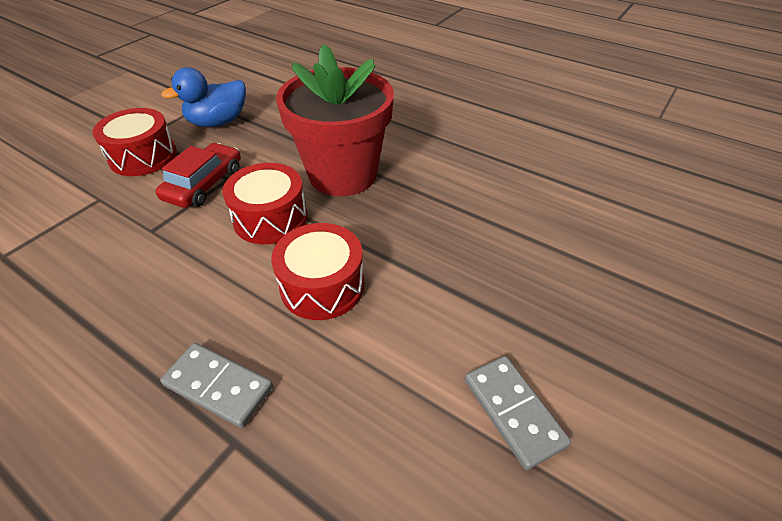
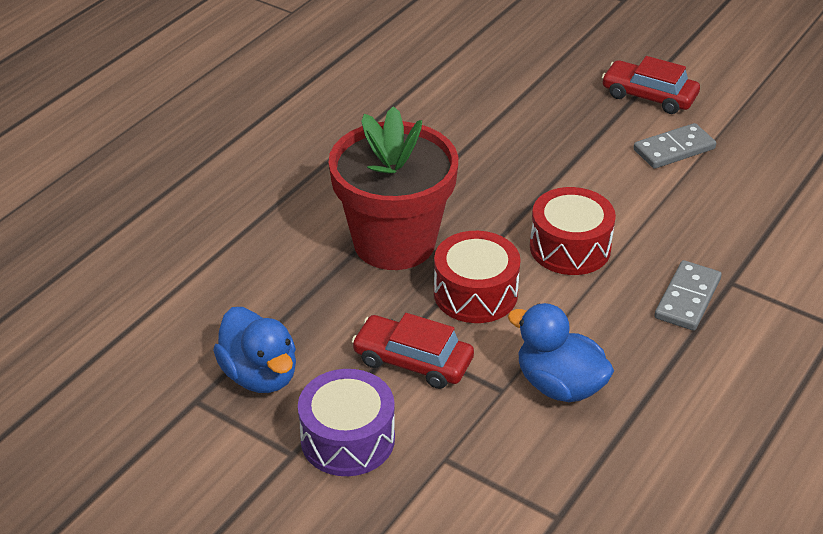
camera: 90 degrees left, 5 degrees down
red drum [93,108,177,176] -> purple drum [298,369,395,476]
none -> blue duck [508,303,614,402]
none -> red car [602,56,700,114]

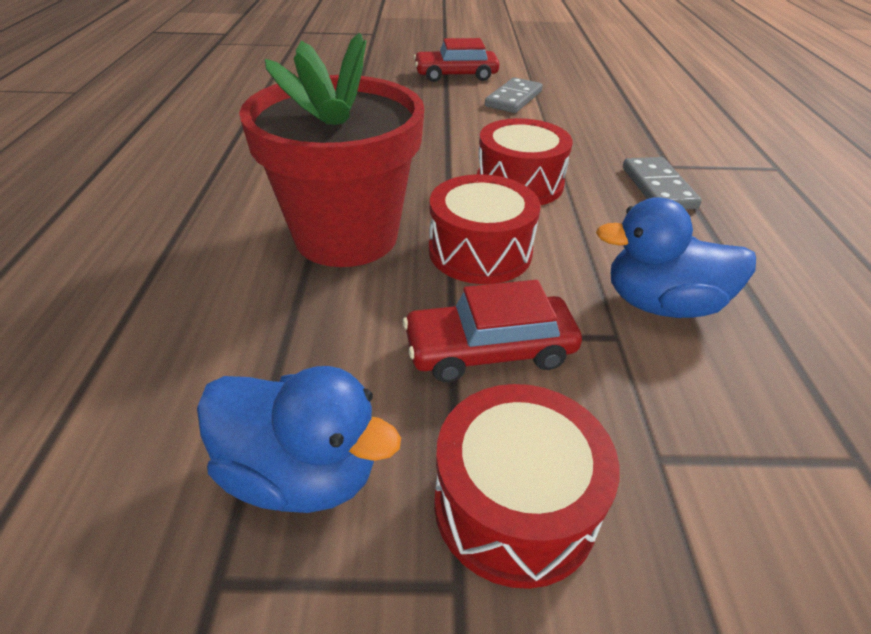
camera: 35 degrees left, 0 degrees up
purple drum [298,369,395,476] -> red drum [434,384,620,589]

